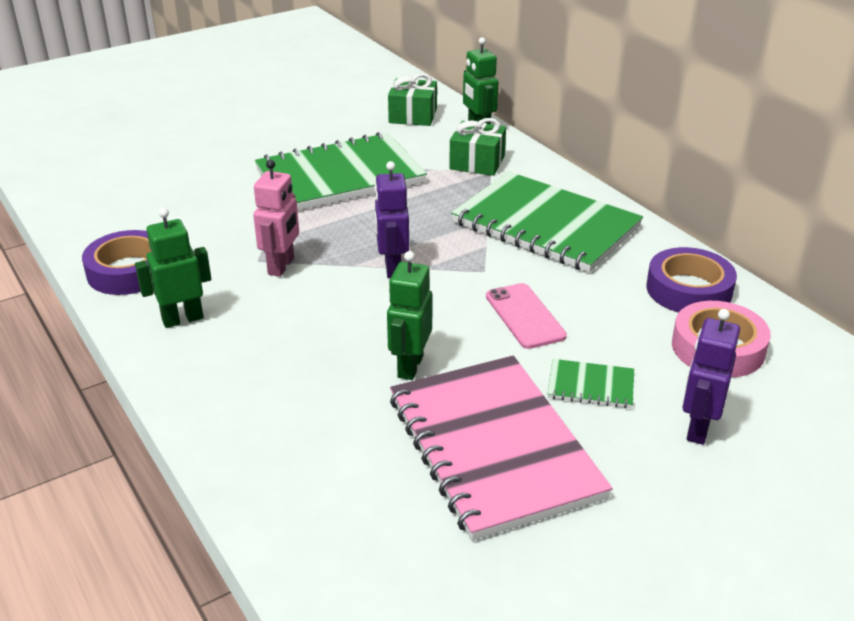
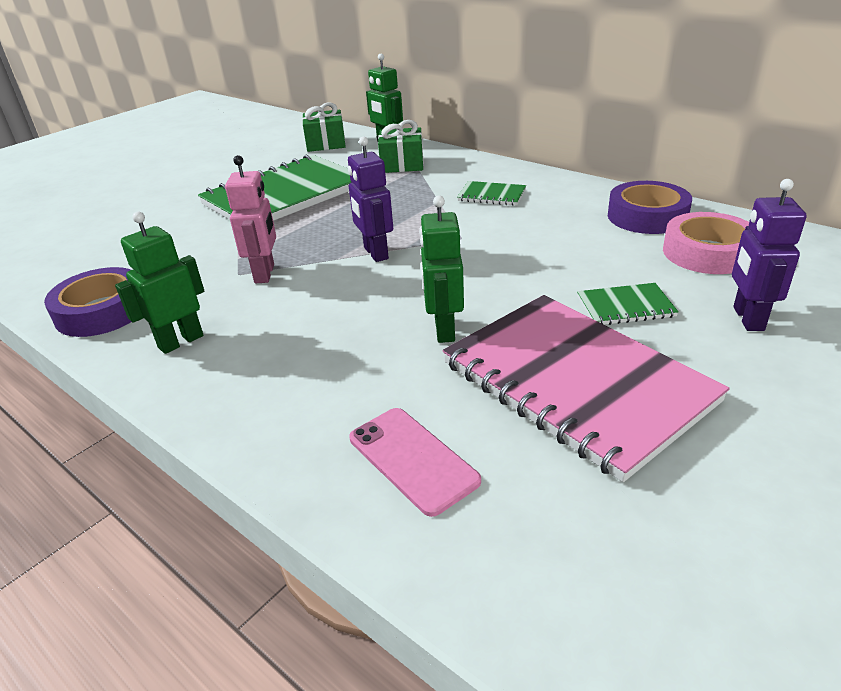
camera: 15 degrees left, 0 degrees up
green notebook [451,172,643,273] -> green notebook [457,181,526,206], size x0.42
pink phone [486,283,567,349] -> pink phone moved to [349,408,481,517]

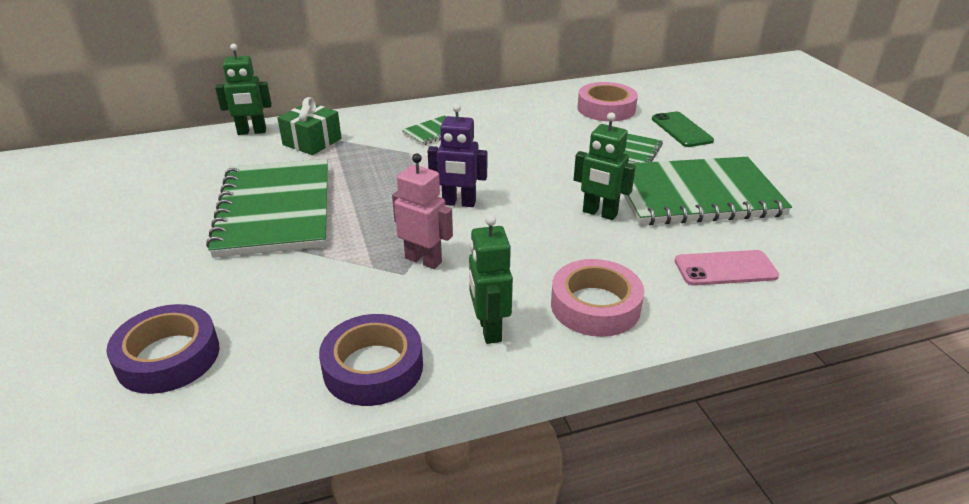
camera: 60 degrees left, 0 degrees up
green gift [302,102,346,152] -> none
pink notebook [442,295,730,482] -> green notebook [623,157,792,225]
purple tape [608,181,692,234] -> purple tape moved to [106,304,219,394]
purple robot [732,179,806,331] -> green phone [652,111,714,147]
none -> pink tape [551,259,644,337]

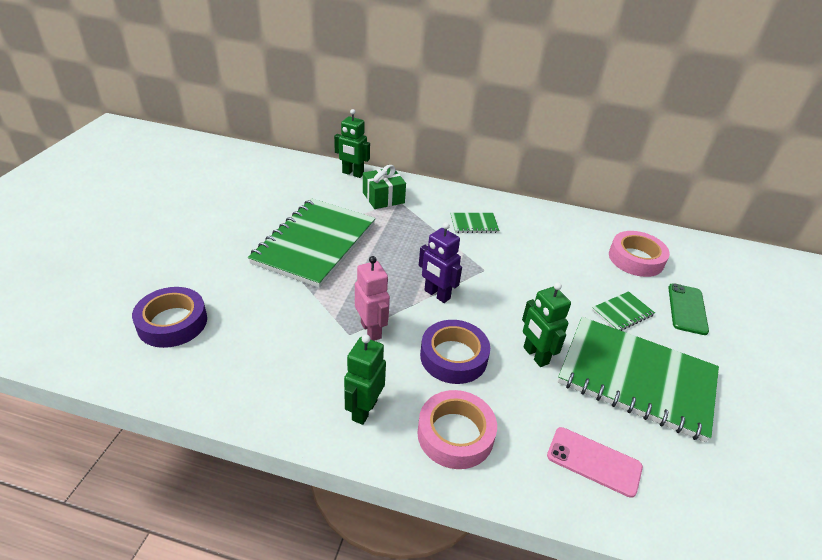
camera: 30 degrees right, 5 degrees up
purple tape [319,314,423,406] -> purple tape moved to [420,320,490,384]

